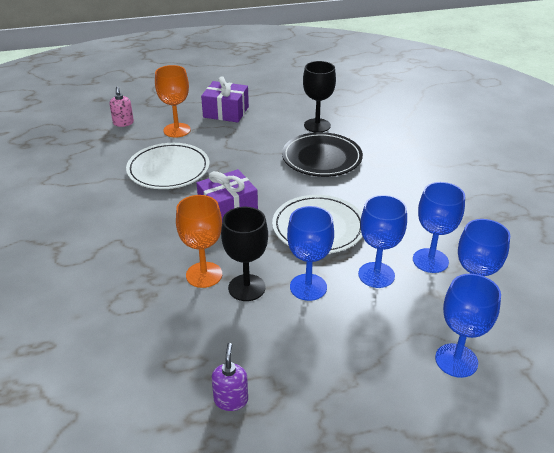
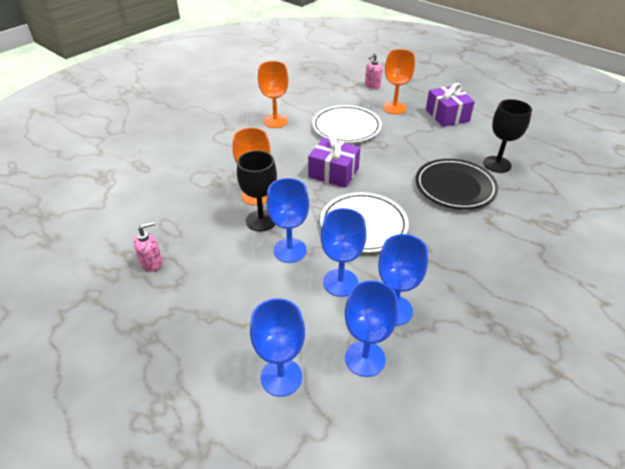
camera: 55 degrees right, 5 degrees up
purple soap dispenser [212,343,248,411] -> pink soap dispenser [134,221,163,272]
none -> orange goblet [258,61,289,128]

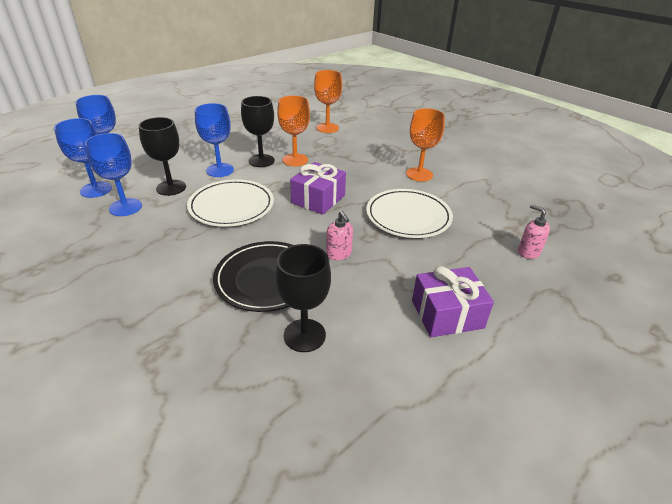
camera: 95 degrees right, 5 degrees down
pink soap dispenser [134,221,163,272] -> pink soap dispenser moved to [326,211,353,260]
blue goblet [321,208,367,297] -> black goblet [139,117,186,196]
orange goblet [383,49,415,114] -> orange goblet moved to [314,70,342,133]

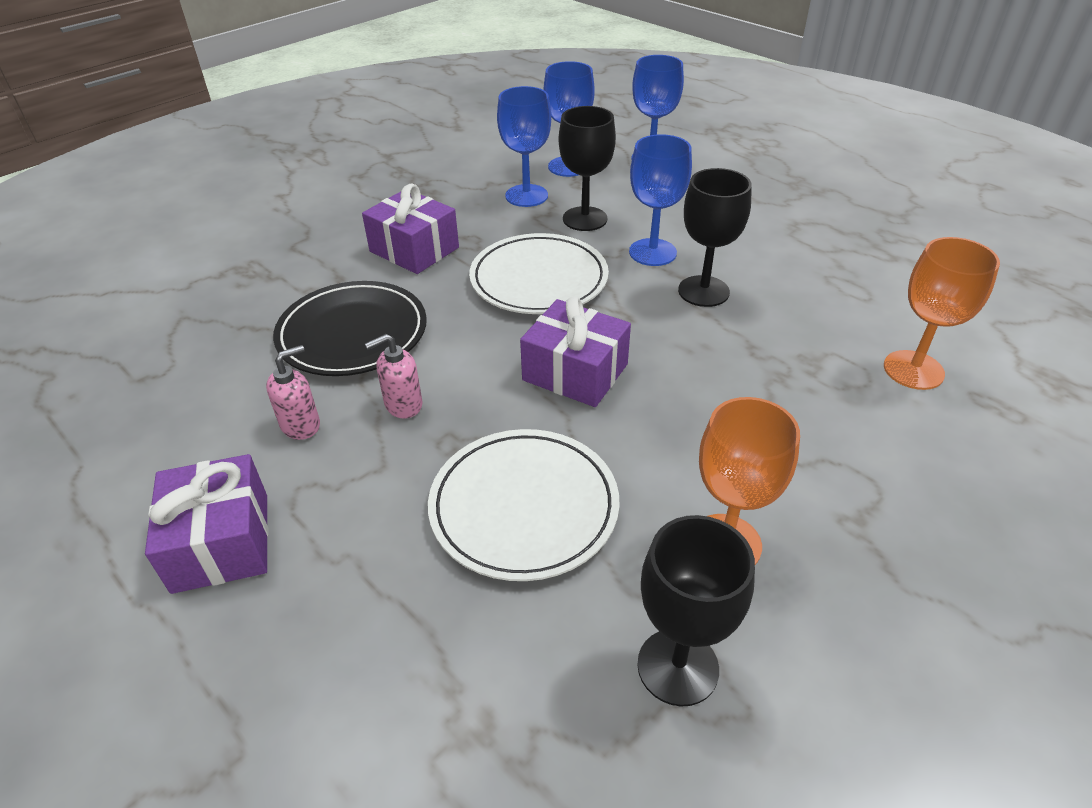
camera: 90 degrees right, 5 degrees up
black goblet [275,244,331,352] -> black goblet moved to [637,515,755,706]
orange goblet [277,96,310,166] -> none
pink soap dispenser [518,204,550,259] -> pink soap dispenser moved to [266,345,320,440]
none -> purple gift [362,183,459,274]

